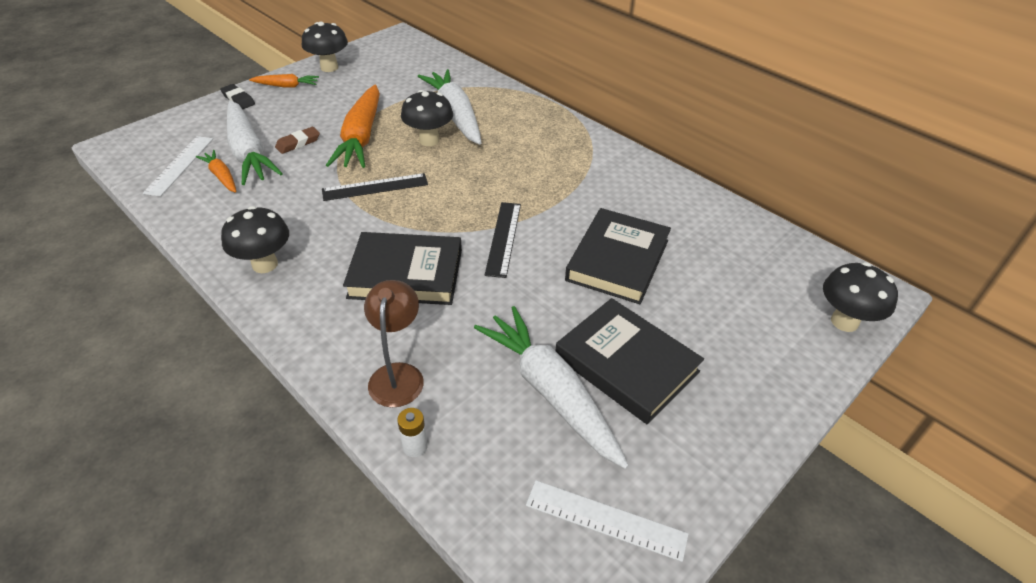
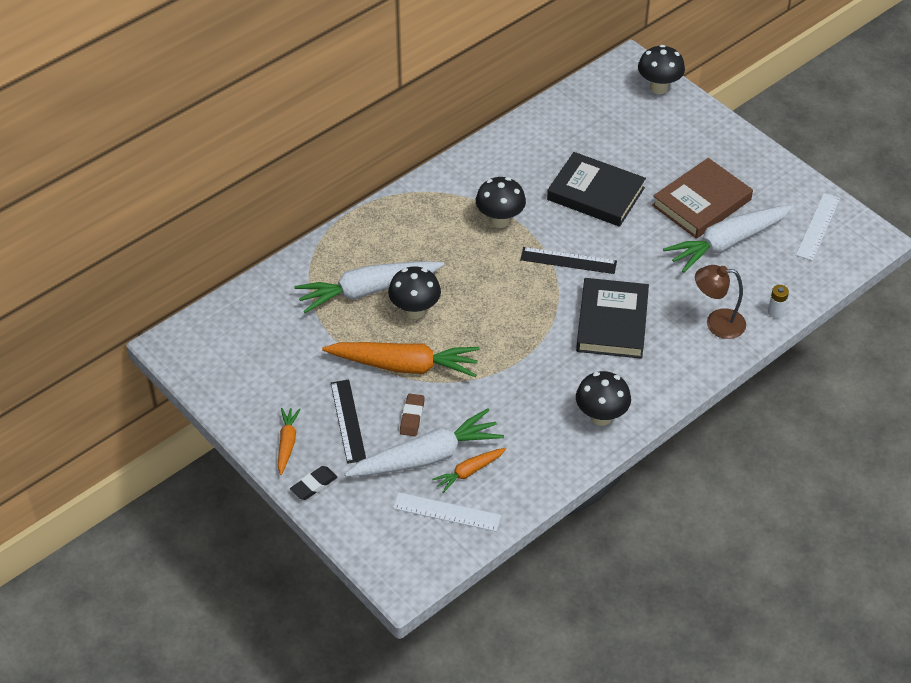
camera: 85 degrees left, 5 degrees up
brown eraser [275,127,320,154] -> brown eraser turned 45 degrees clockwise [400,393,425,436]
black mushroom [302,22,348,72] -> black mushroom moved to [476,177,526,228]
black ruler [322,173,428,201] -> black ruler moved to [331,380,366,464]
black book [556,298,704,424] -> brown book [652,158,753,239]

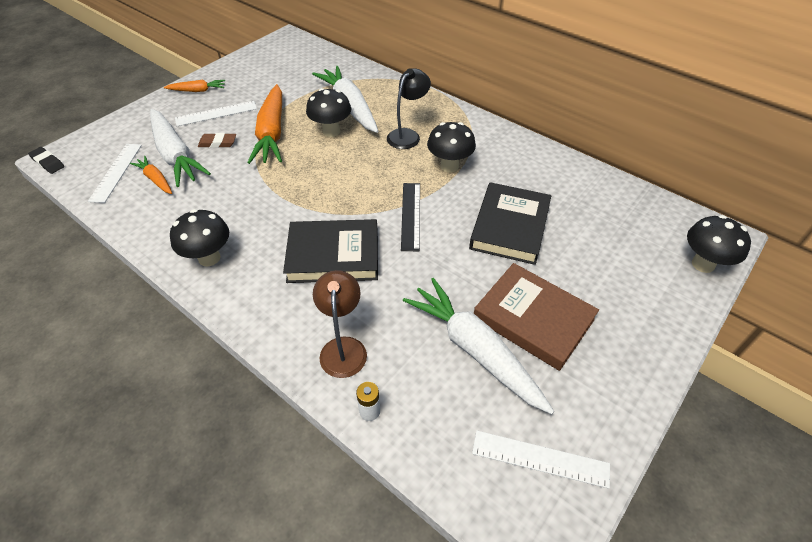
camera: 80 degrees right, 0 degrees up
black eraser [290,466,337,500] -> black eraser moved to [28,147,64,174]
black ruler [331,380,366,464] -> white ruler [175,101,257,126]
none -> black lamp [387,68,431,149]

